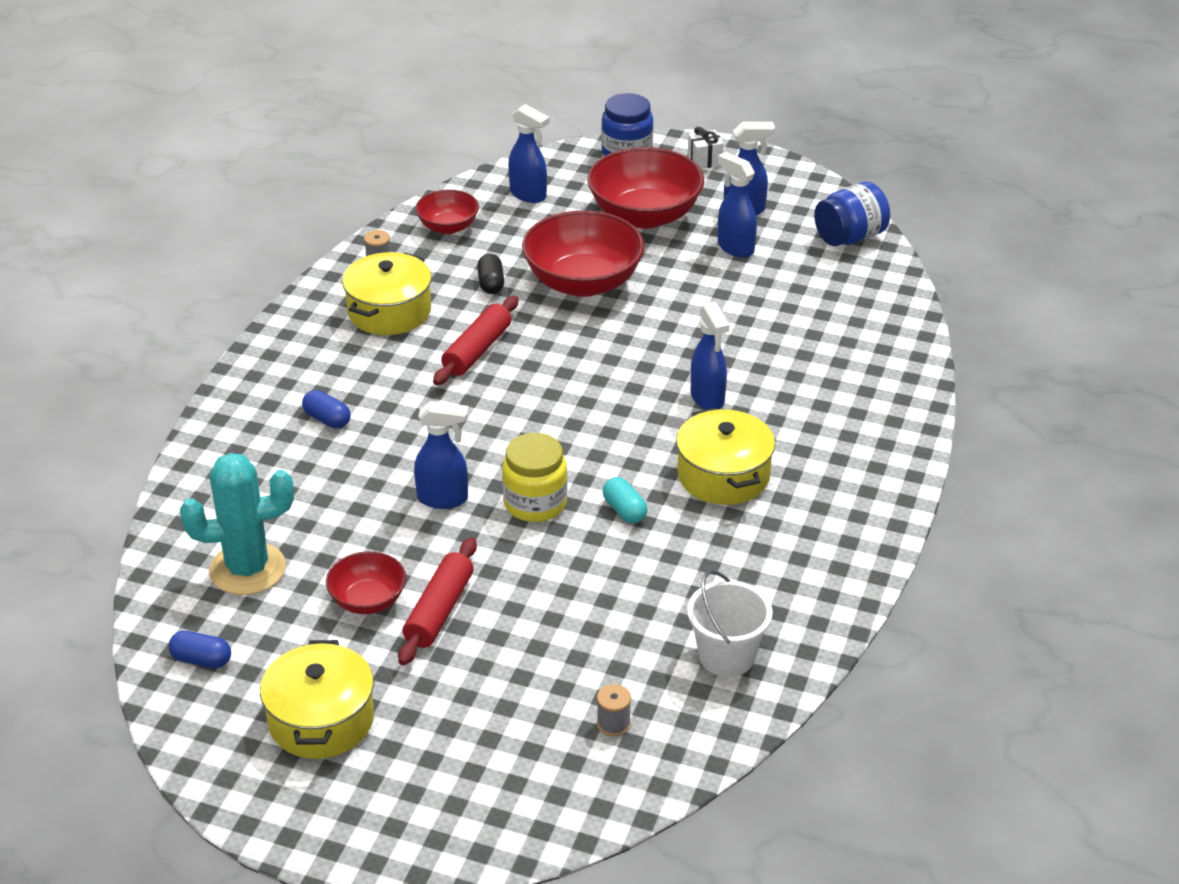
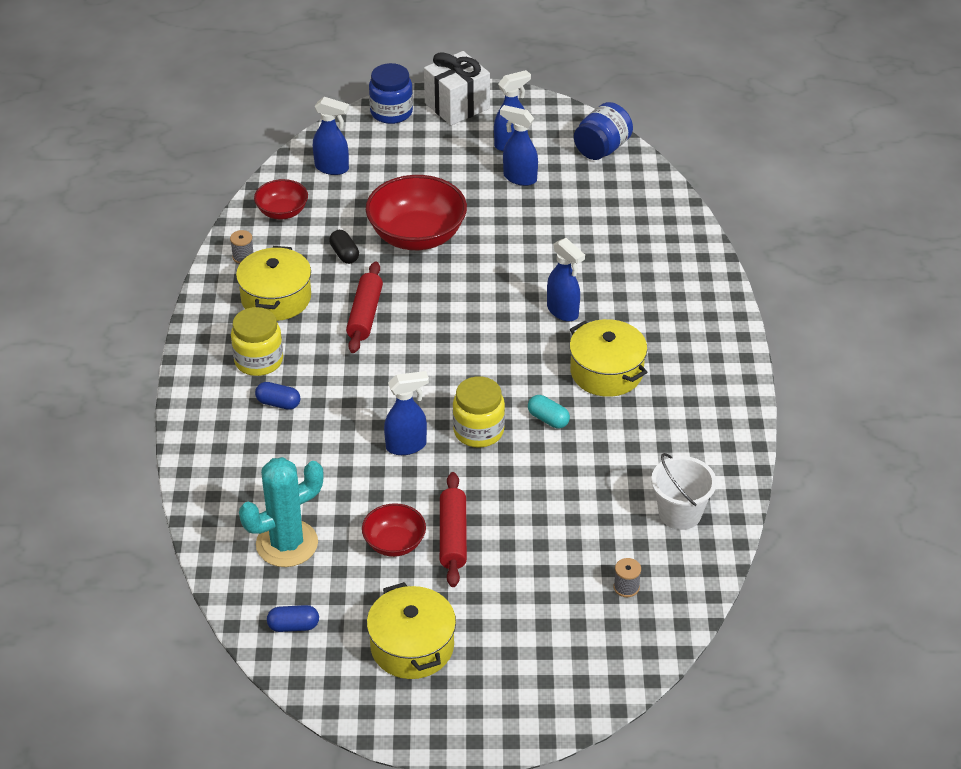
camera: 20 degrees left, 5 degrees up
red bowl [587,147,704,229] -> none
white gift [688,127,724,169] -> white gift [424,51,490,125], size x2.04
none -> yellow jar [231,307,283,376]

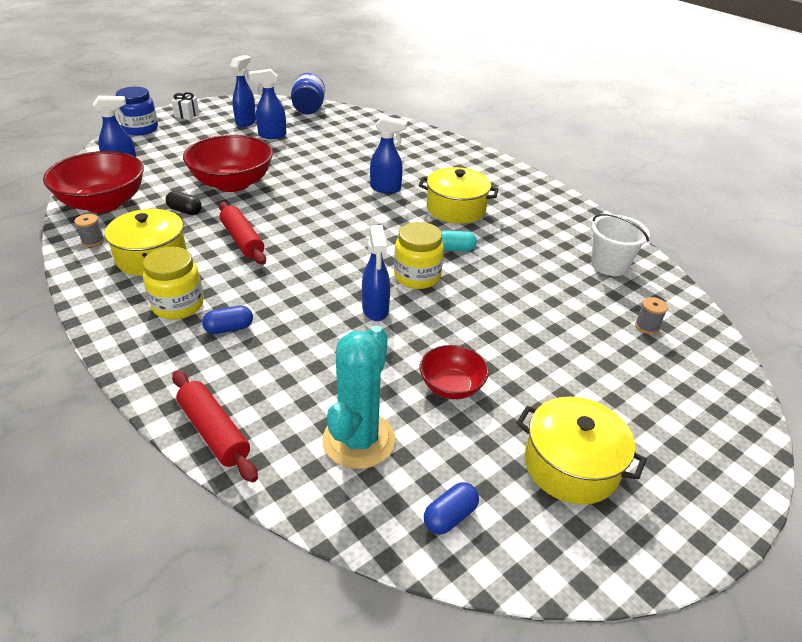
camera: 40 degrees left, 5 degrees down
red bowl [254,179,308,220] -> red bowl [43,151,144,213], size x1.84
blue spray bottle [384,371,429,455] -> blue spray bottle turned 135 degrees clockwise [362,225,390,321]
white gift [424,51,490,125] -> white gift [172,92,199,120], size x0.49
red rolling pin [440,472,467,587] -> red rolling pin moved to [172,370,258,482]

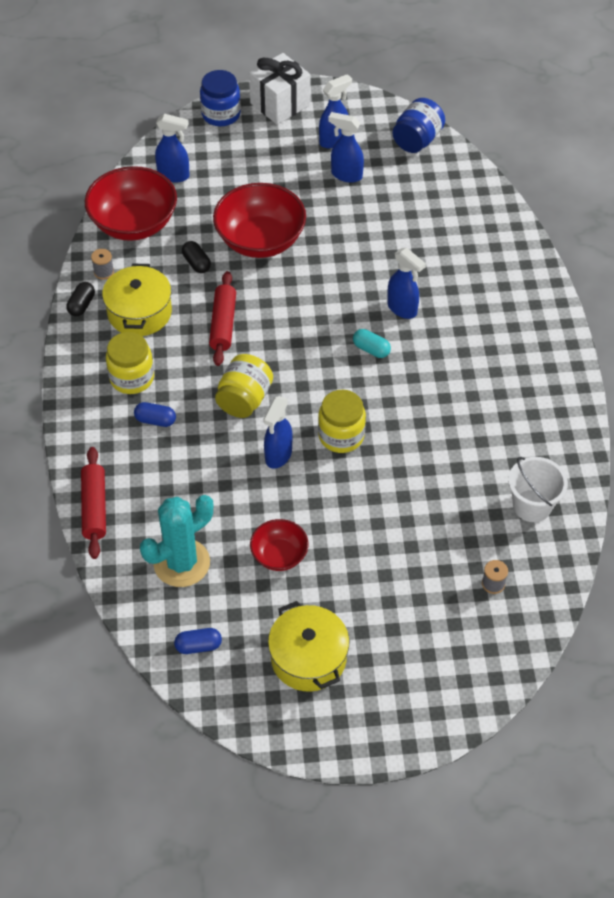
camera: 35 degrees right, 15 degrees up
white gift [172,92,199,120] -> white gift [249,53,311,125], size x2.04
yellow pot [419,167,498,224] -> none
turquoise capsule [441,230,477,252] -> turquoise capsule moved to [353,329,391,358]
none -> black capsule [66,282,95,316]
none -> yellow jar [215,354,273,418]

